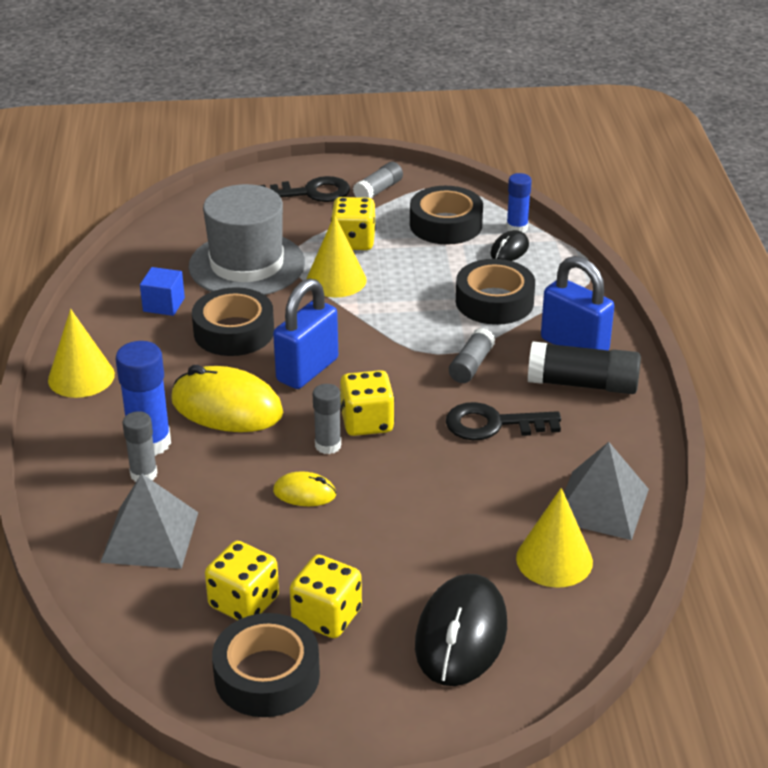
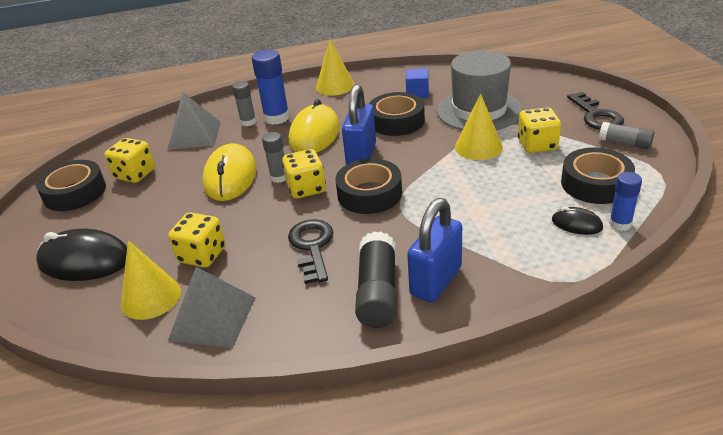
camera: 85 degrees right, 0 degrees up
blue padlock [273,279,338,389] -> blue padlock turned 75 degrees clockwise [342,84,376,165]
yellow mouse [273,471,336,506] -> yellow mouse [203,143,257,201], size x1.99
yellow dice [290,555,362,638] -> yellow dice moved to [168,212,225,267]
grey glue stick [449,328,495,383] -> none
black tape [456,259,535,325] -> black tape moved to [335,159,402,214]

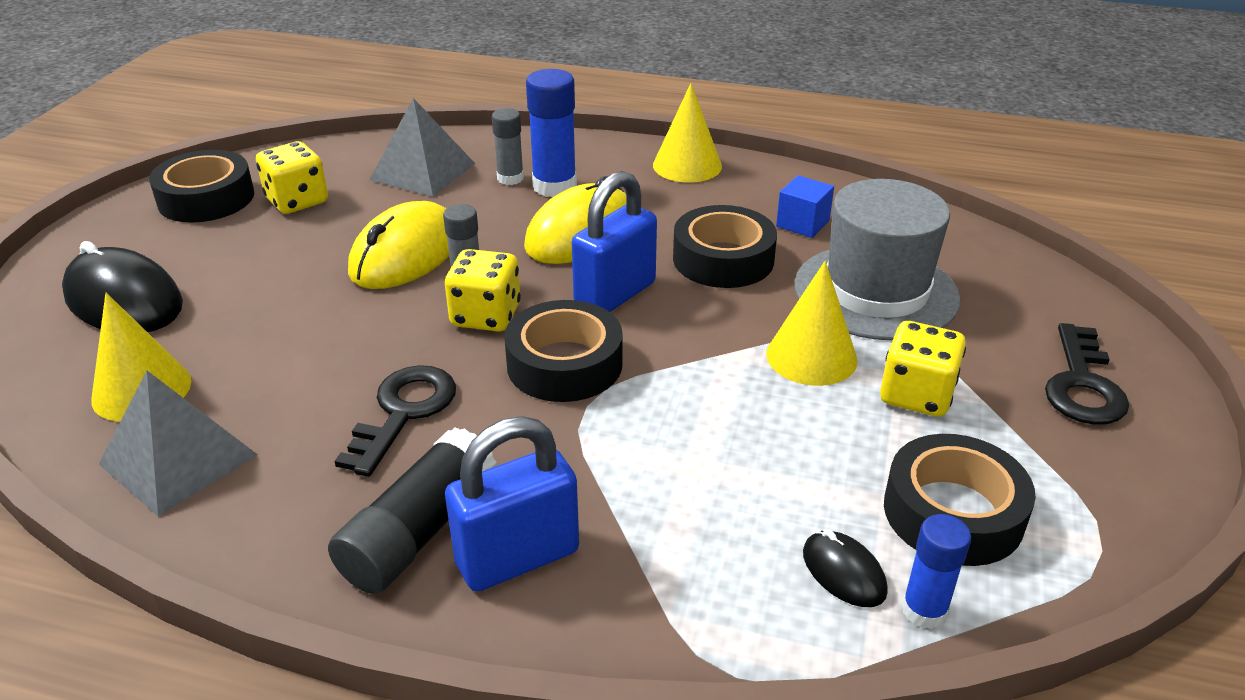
camera: 25 degrees right, 0 degrees up
yellow dice [168,212,225,267] -> none
grey glue stick [599,122,654,149] -> none

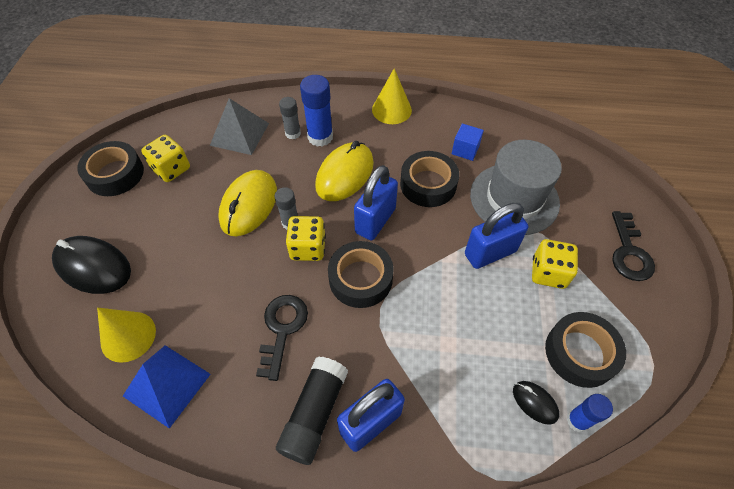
camera: 10 degrees left, 20 degrees up
grey pyramid [99,371,258,517] -> blue pyramid [123,345,211,429]
yellow cone [766,261,858,386] -> blue padlock [465,203,528,269]

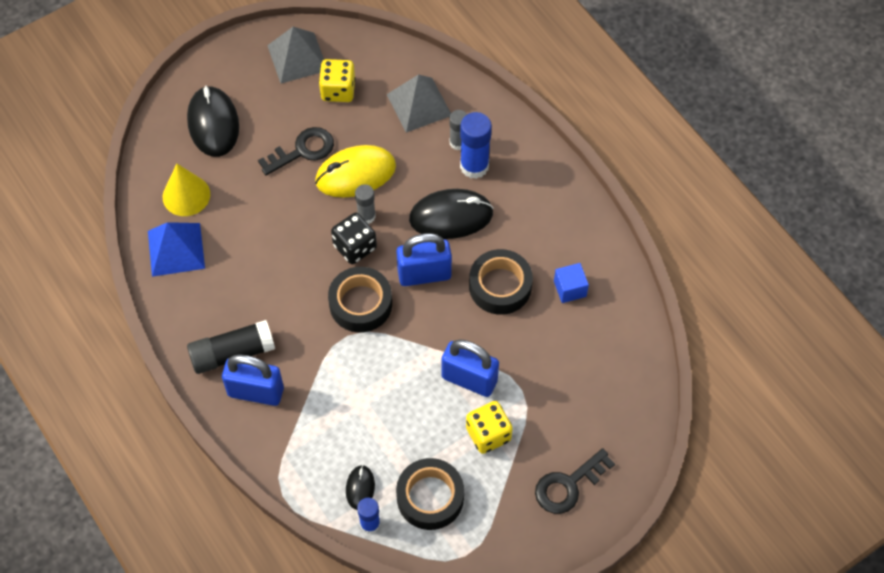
camera: 50 degrees right, 5 degrees up
black tape [77,141,144,196] -> grey pyramid [267,27,324,83]
black key [256,295,308,381] -> black key moved to [258,127,334,175]
yellow dice [286,216,326,261] -> black dice [331,213,377,264]
yellow mouse [315,141,374,201] -> black mouse [409,189,494,239]
yellow cone [372,69,412,124] -> none
grey hat [470,140,562,235] -> none

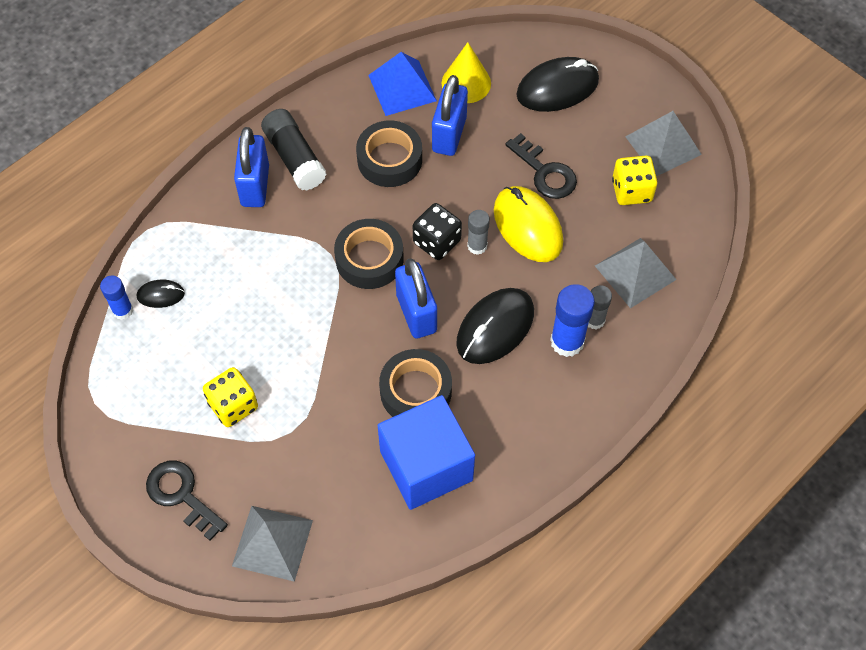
camera: 80 degrees right, 0 degrees up
black tape [396,458,464,530] -> black tape moved to [356,121,422,187]
black mouse [409,189,494,239] -> black mouse turned 60 degrees clockwise [456,288,534,364]
blue padlock [442,339,499,397] -> blue padlock moved to [432,75,468,156]
blue cube [554,263,589,303] -> blue cube [377,395,475,510], size x2.28
none -> grey pyramid [232,506,313,582]

